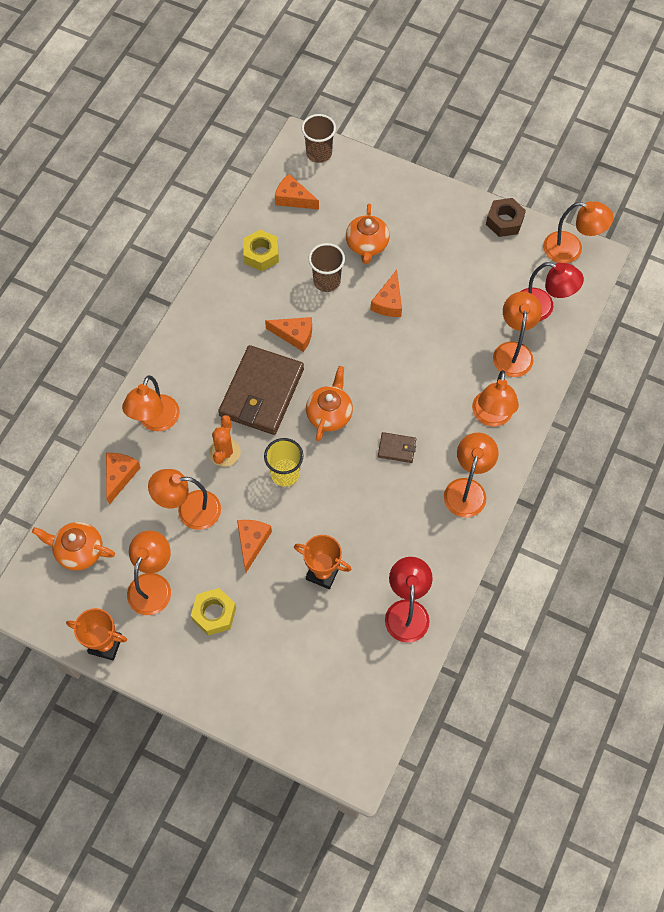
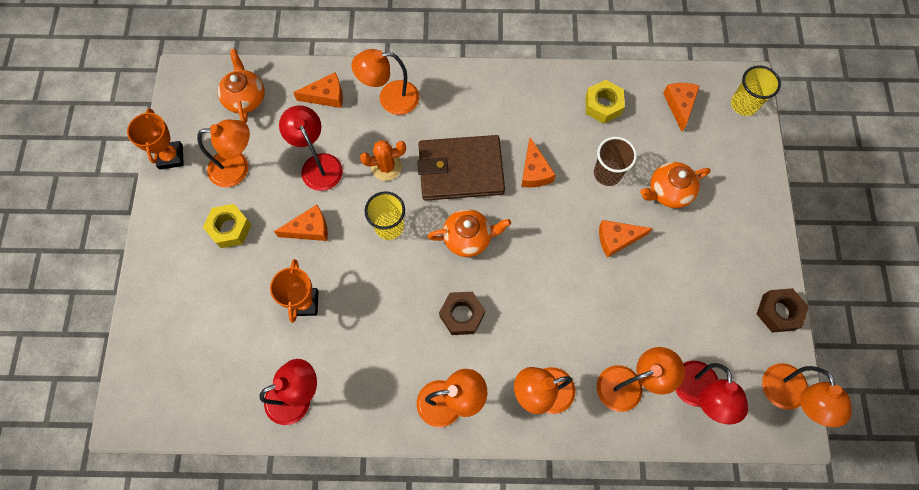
camera: 65 degrees right, 5 degrees up
orange lamp [148,469,221,530] -> red lamp [279,105,343,191]
brown cup [302,114,336,163] -> yellow cup [731,65,781,116]
brown wallet [378,432,416,463] -> brown nut [439,292,485,335]

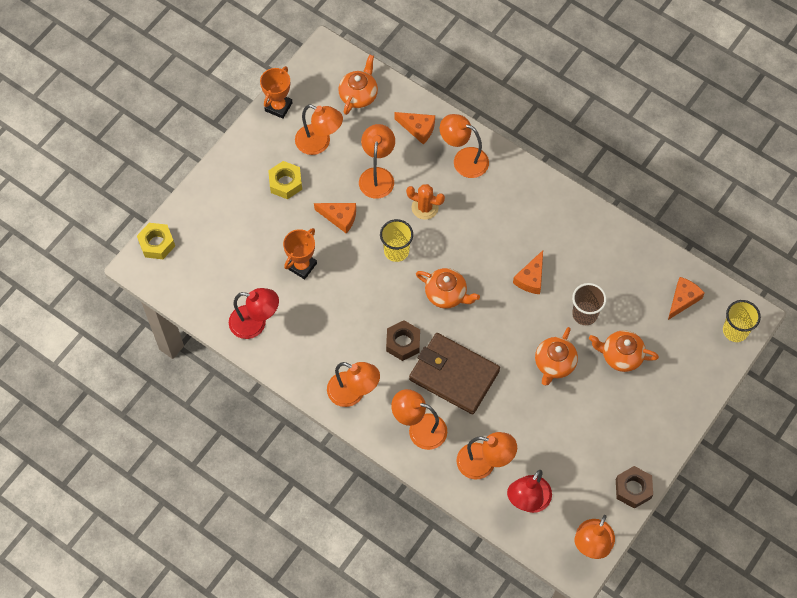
camera: 35 degrees right, 5 degrees down
red lamp [279,105,343,191] -> orange lamp [359,124,395,199]
brown wallet [417,135,505,201] -> brown wallet moved to [409,333,500,414]
yellow nut [585,80,625,124] -> yellow nut moved to [137,223,175,259]
orange cheese [599,220,653,258] -> orange teapot [535,327,578,386]

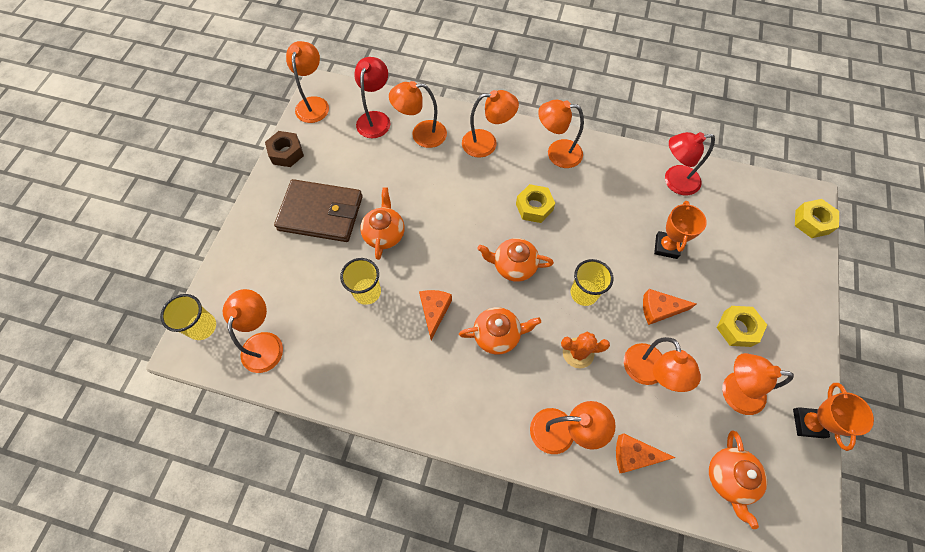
camera: 160 degrees right, 0 degrees up
brown nut [386,320,420,361] -> yellow nut [516,184,555,223]
brown wallet [409,333,500,414] -> brown wallet moved to [274,179,363,242]
brown cup [572,283,607,325] -> yellow cup [340,258,381,305]
orange teapot [589,330,659,372] -> orange teapot moved to [459,307,541,354]
orange cheese [668,277,705,320] -> orange lamp [223,289,283,373]

